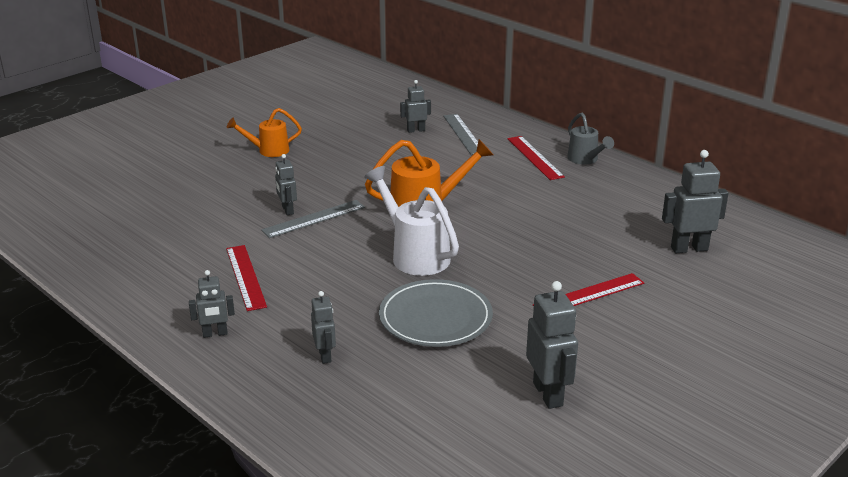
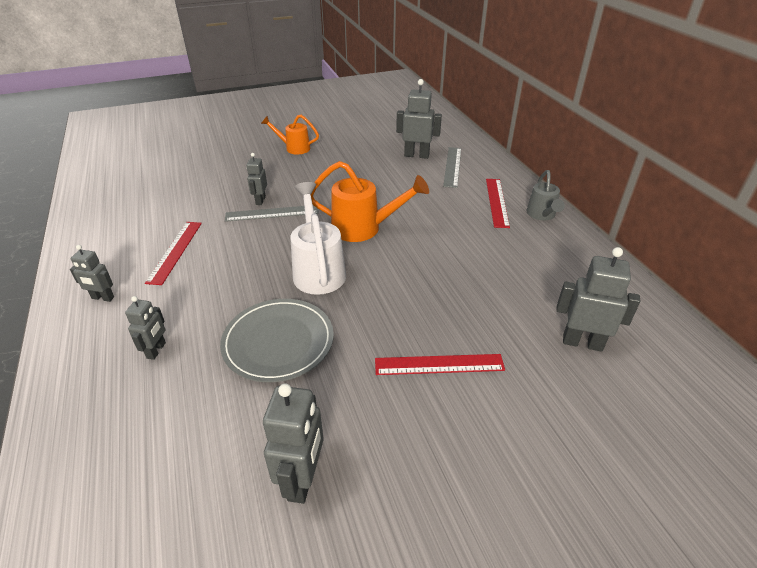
camera: 25 degrees right, 10 degrees up
grey robot [400,80,431,133] -> grey robot [396,79,442,159], size x1.65

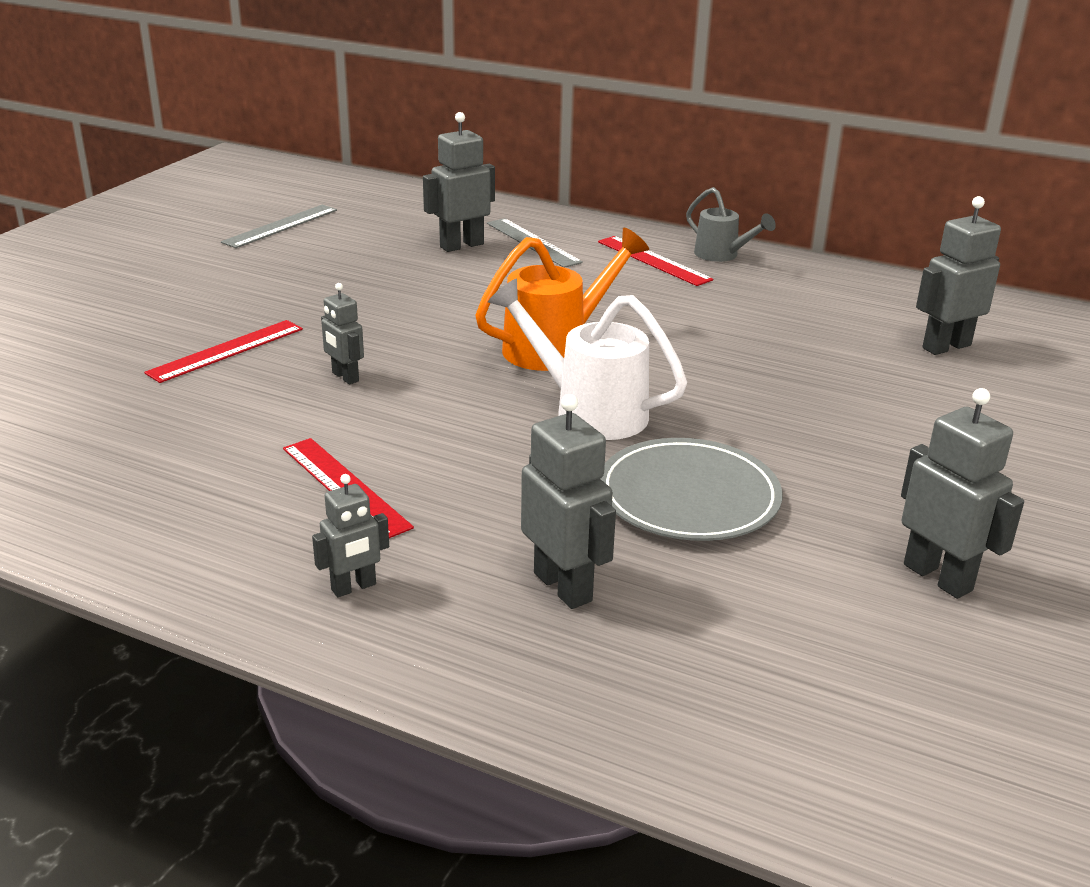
camera: 45 degrees left, 10 degrees down
grey robot [125,296,166,360] -> grey robot [521,394,616,609], size x1.65
grey ruler [225,205,319,222] -> grey ruler moved to [221,205,337,248]
orange watering can [261,115,319,155] -> none
red ruler [375,354,505,375] -> red ruler moved to [144,320,303,383]

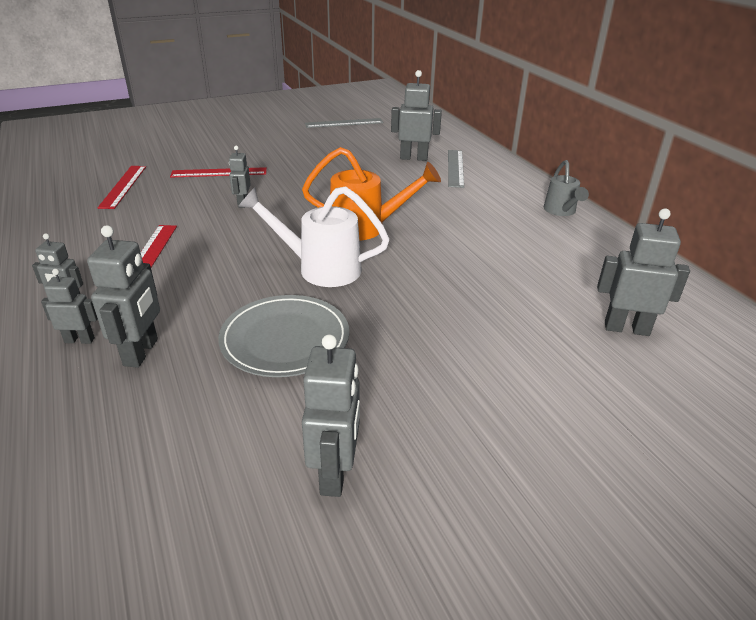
camera: 40 degrees right, 5 degrees up
white watering can [488,278,687,440] -> white watering can turned 60 degrees counterclockwise [238,186,390,287]
red ruler [598,236,713,286] -> red ruler moved to [97,166,146,209]
none -> grey robot [41,269,98,344]

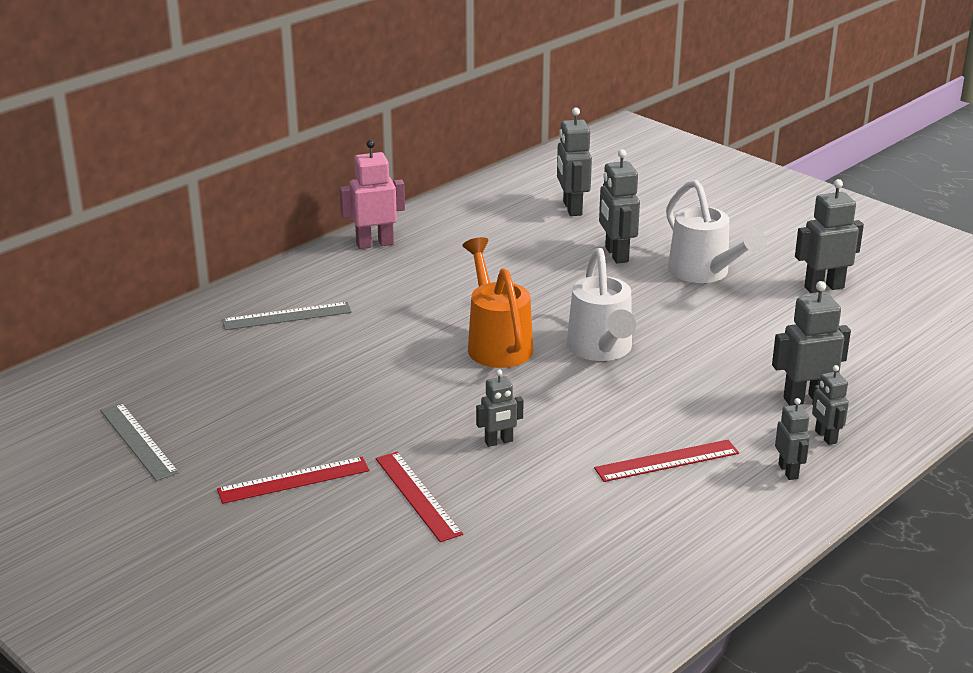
camera: 110 degrees left, 5 degrees down
red ruler [97,166,146,209] -> red ruler moved to [217,457,370,504]
grey plate [218,295,349,377] -> none
grey robot [391,70,442,161] -> grey robot moved to [599,149,640,263]
grey watering can [544,160,589,216] -> pink robot [339,140,405,249]
none -> white watering can [666,180,766,283]

